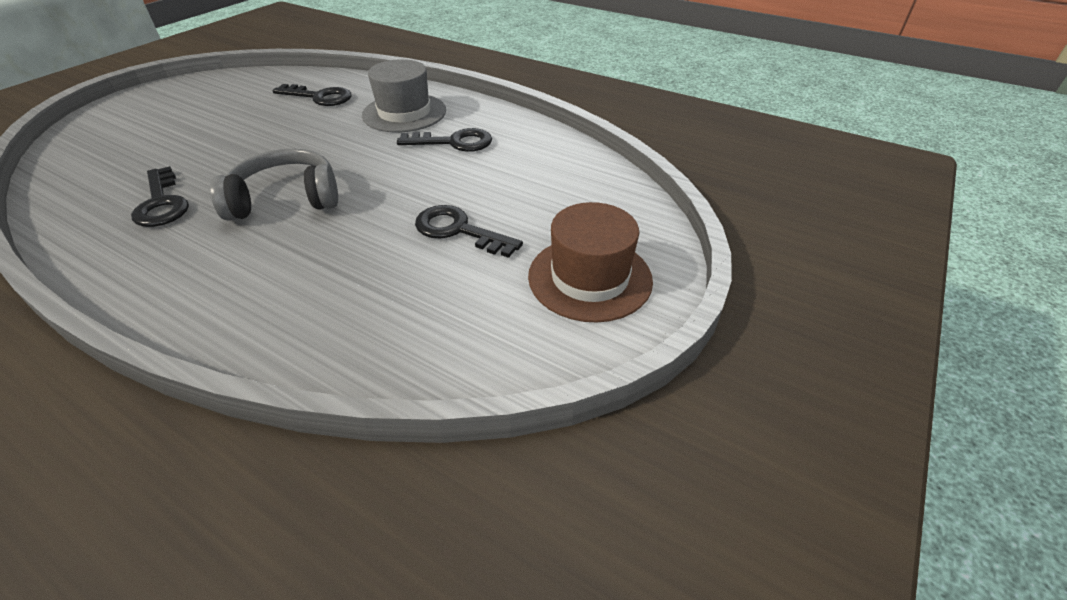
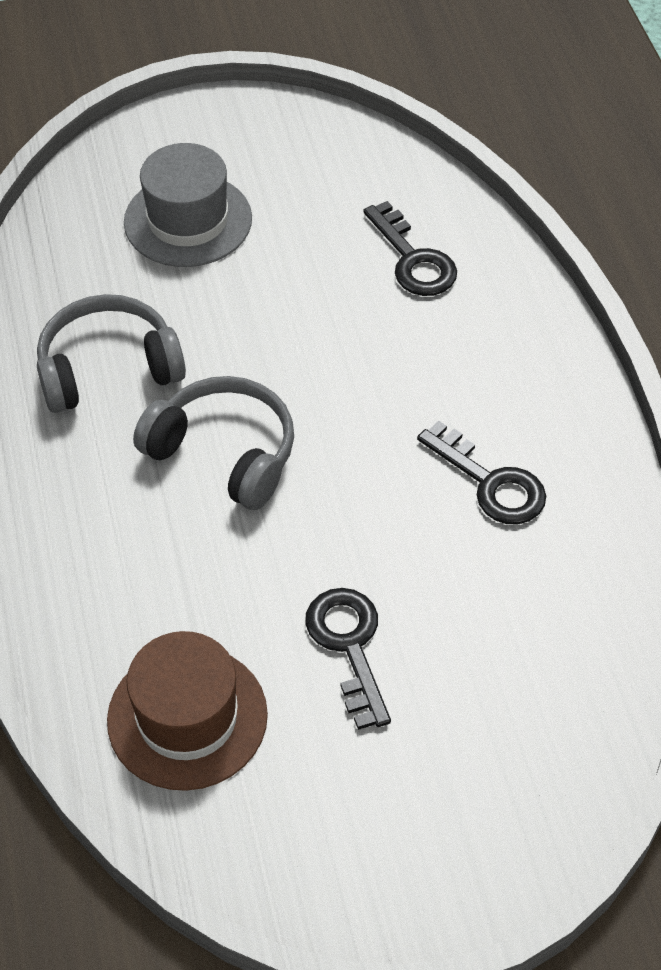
camera: 45 degrees right, 10 degrees up
black key [131,166,189,227] -> grey headphones [37,294,186,413]
grey hat [362,59,446,132] -> grey hat moved to [124,143,252,267]
brown hat [528,202,653,322] -> brown hat moved to [107,631,268,791]

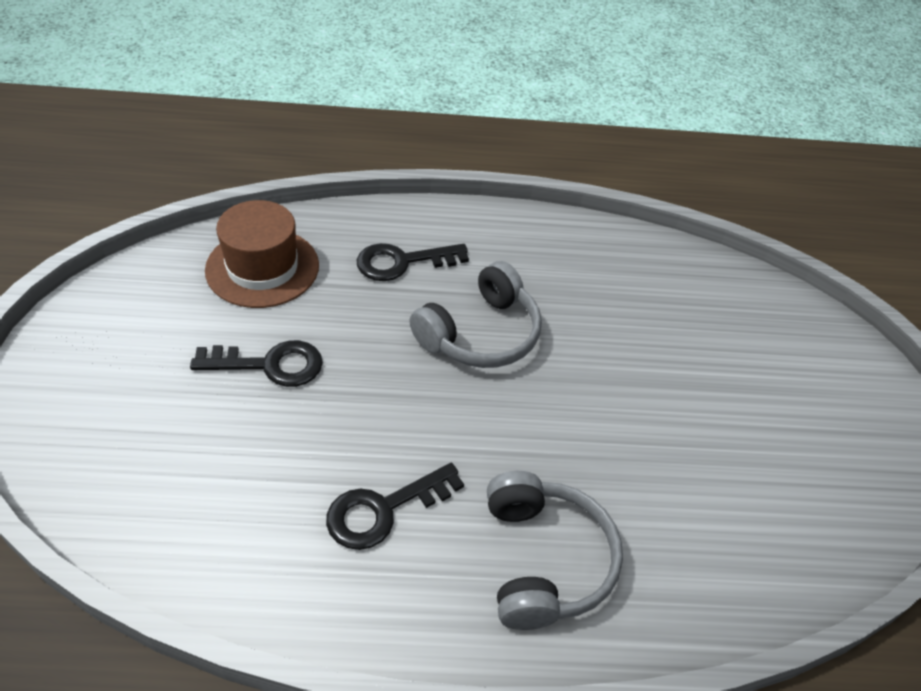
camera: 100 degrees right, 5 degrees down
grey headphones [37,294,186,413] -> grey headphones moved to [487,471,623,630]
grey hat [124,143,252,267] -> none
black key [363,201,457,296] -> black key moved to [357,243,469,281]

